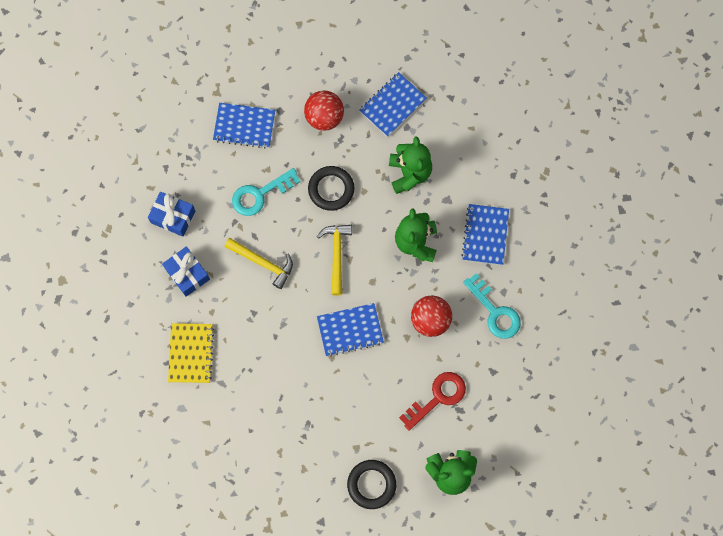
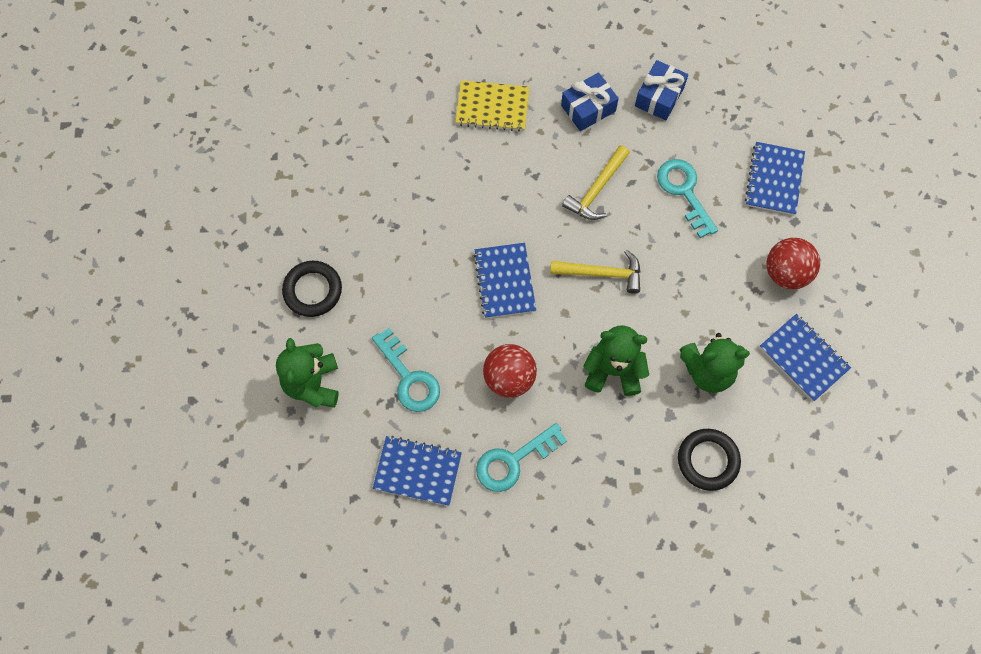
camera: 95 degrees right, 5 degrees down
black ring [308,166,355,211] -> black ring moved to [678,429,741,491]
red key [399,372,466,431] -> turquoise key [372,328,440,412]
blue notebook [462,204,509,265] -> blue notebook moved to [373,436,462,506]

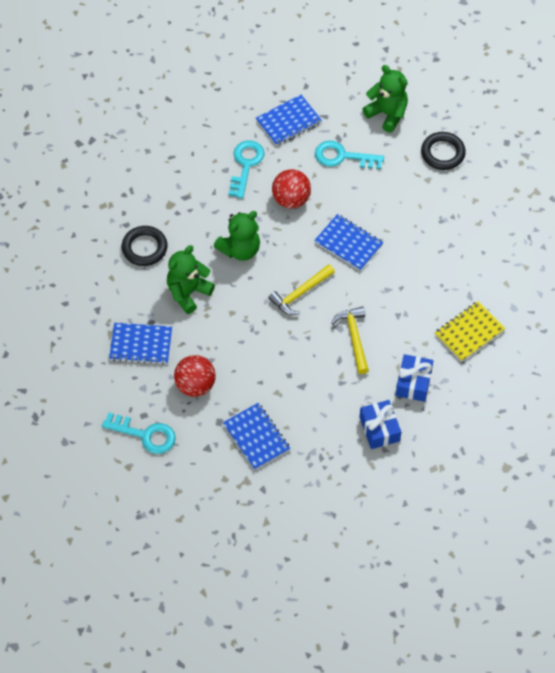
camera: 135 degrees right, 10 degrees down
turquoise key [657,159,718,238] -> turquoise key moved to [102,413,176,454]

